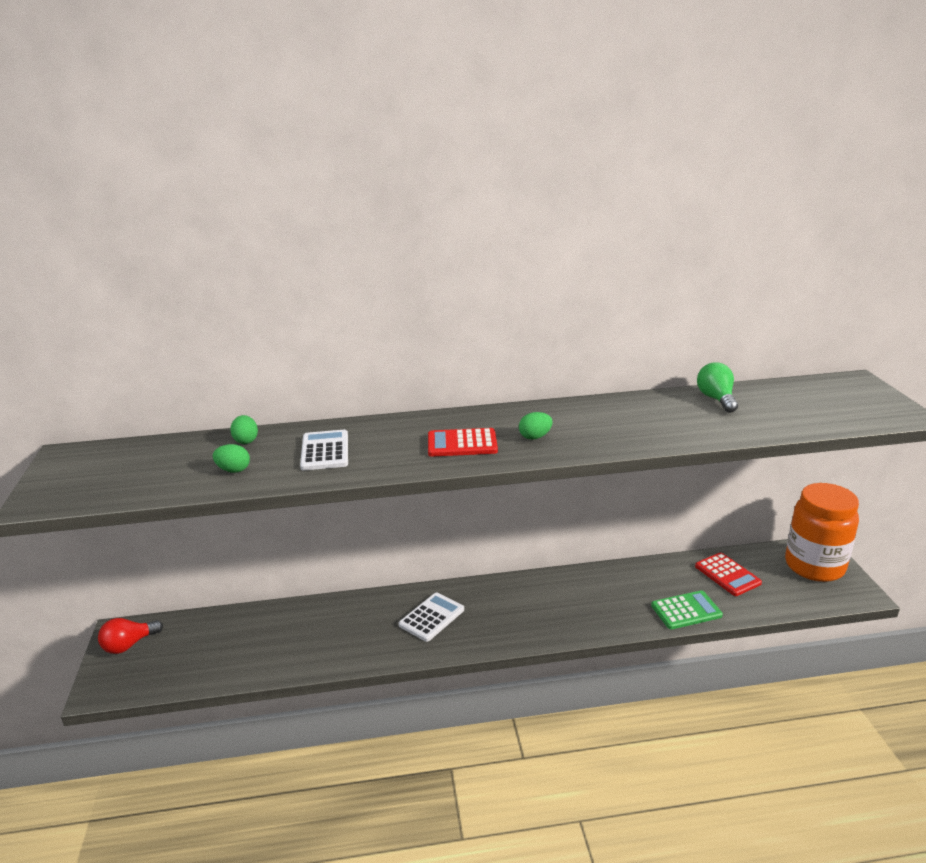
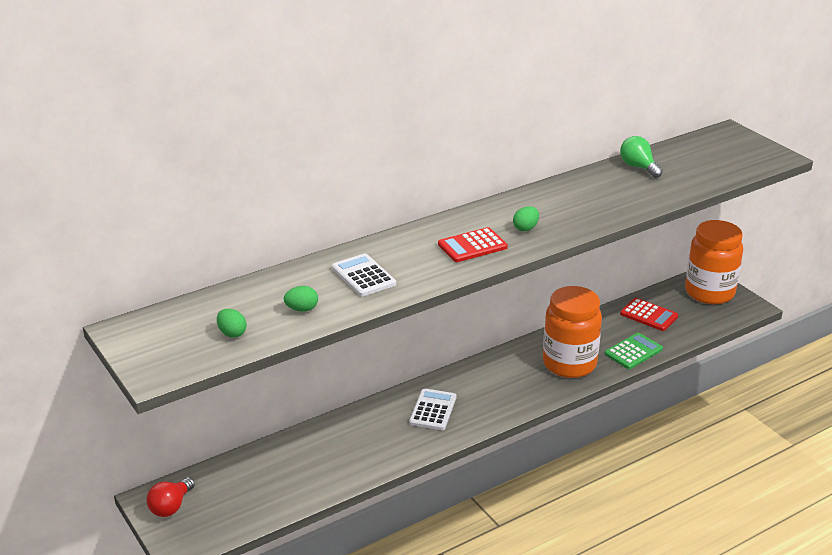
camera: 25 degrees left, 5 degrees up
green egg [230,415,258,444] -> green egg moved to [217,309,247,338]
none -> orange jar [543,286,602,378]

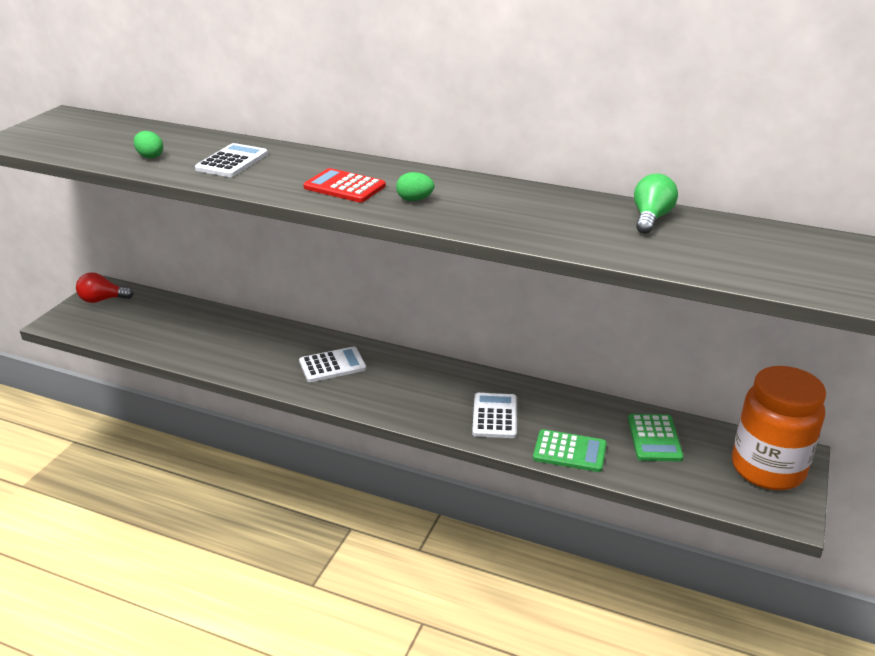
camera: 55 degrees right, 0 degrees up
green egg [217,309,247,338] -> none
orange jar [543,286,602,378] -> white calculator [472,393,517,438]
red calculator [620,298,678,331] -> green calculator [628,414,684,462]

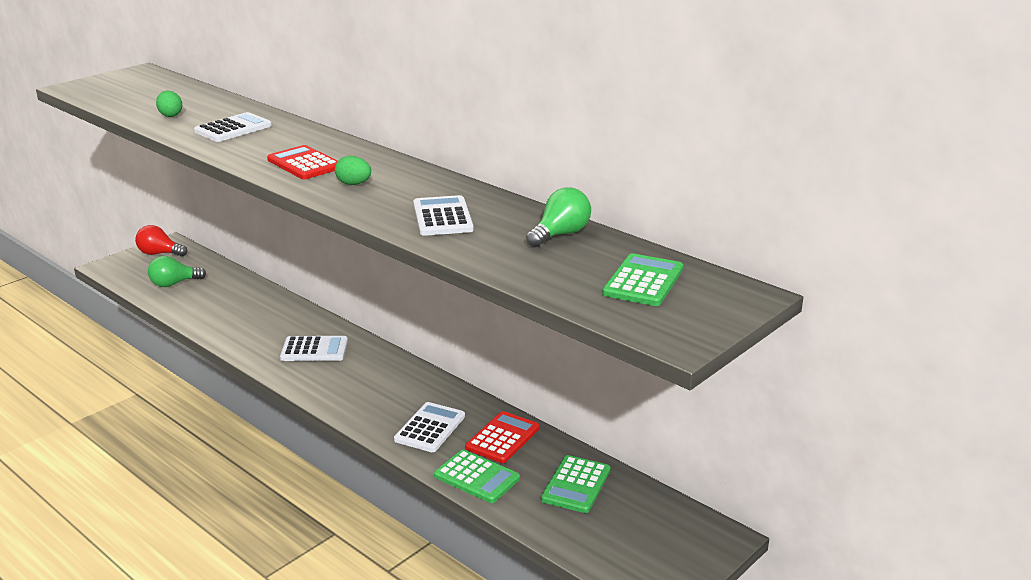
camera: 20 degrees right, 5 degrees down
orange jar [732,366,826,490] -> none
none -> green light bulb [148,256,206,287]
none -> white calculator [413,195,474,236]
none -> red calculator [465,411,539,463]
none -> green calculator [602,253,683,306]

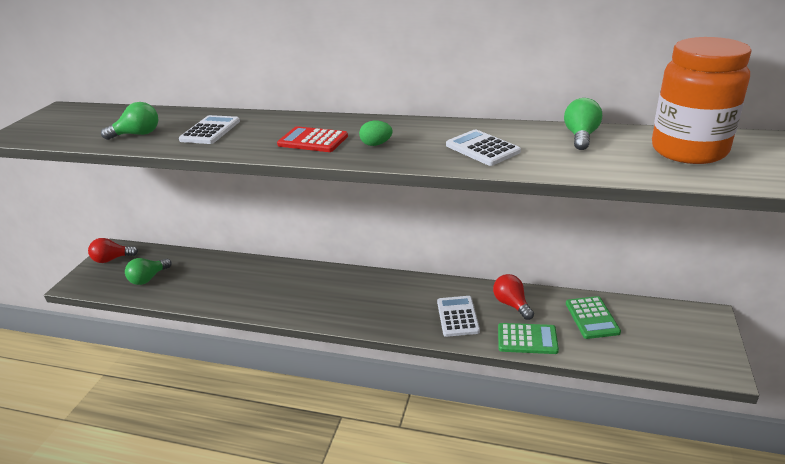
camera: 25 degrees left, 5 degrees up
green egg [156,91,182,117] -> green light bulb [101,102,158,140]
white calculator [280,336,348,361] -> none
red calculator [465,411,539,463] -> red light bulb [493,274,534,320]
green calculator [602,253,683,306] -> orange jar [652,37,751,164]

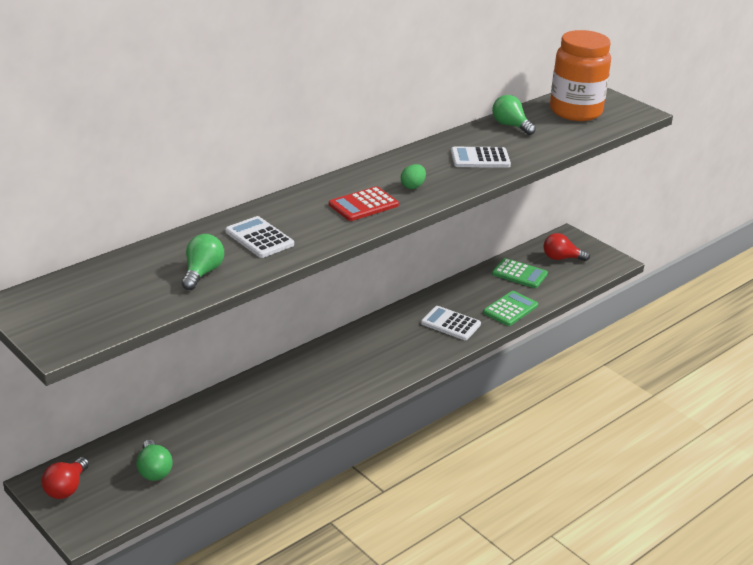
camera: 60 degrees left, 0 degrees up
red light bulb [493,274,534,320] -> red light bulb moved to [544,233,590,261]

